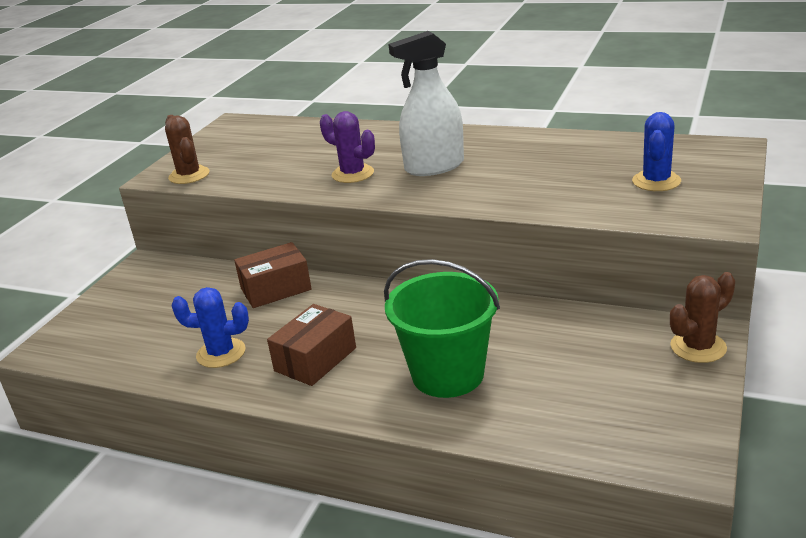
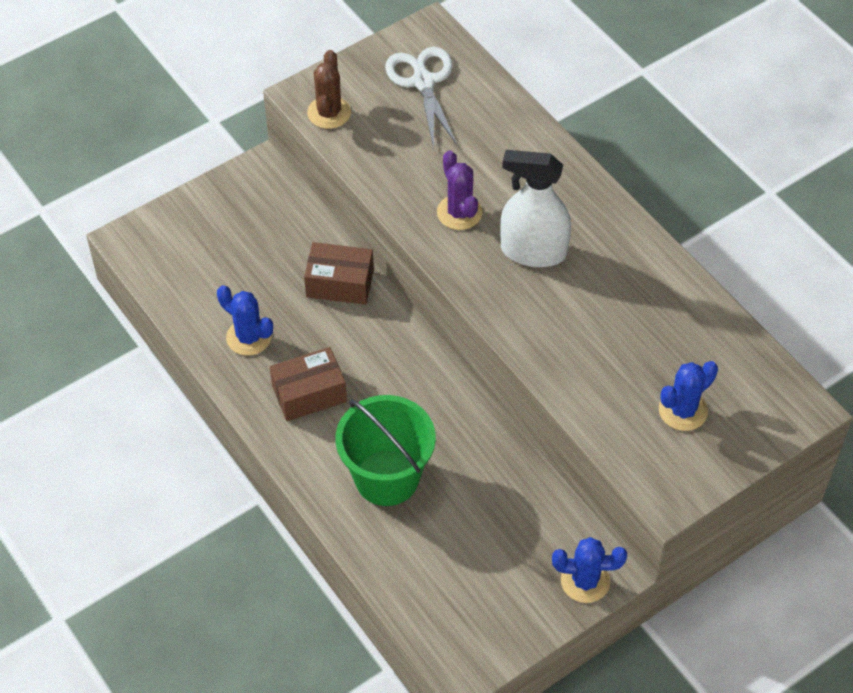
camera: 30 degrees right, 25 degrees up
brown cactus [670,272,735,363] -> blue cactus [552,537,627,603]
none -> white scissors [385,47,458,149]

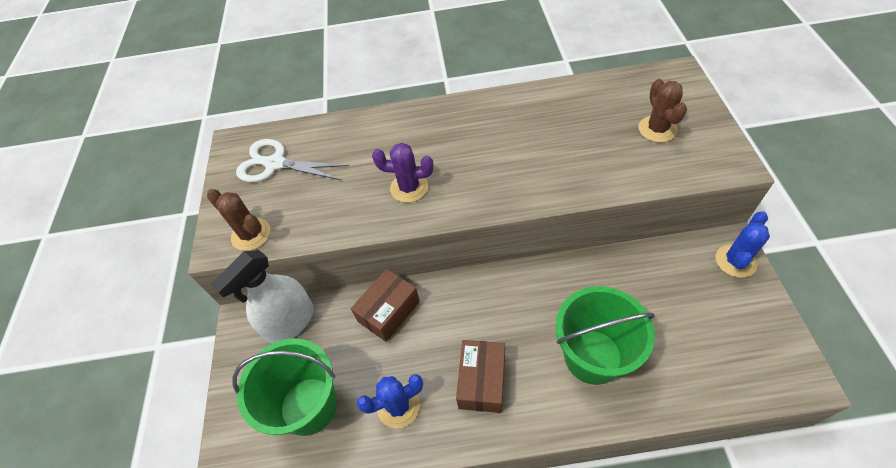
camera: 55 degrees left, 0 degrees up
white spray bottle [500,150,571,267] -> white spray bottle moved to [210,250,314,344]
blue cactus [659,361,718,431] -> brown cactus [638,79,687,143]
none -> green bucket [233,338,337,436]

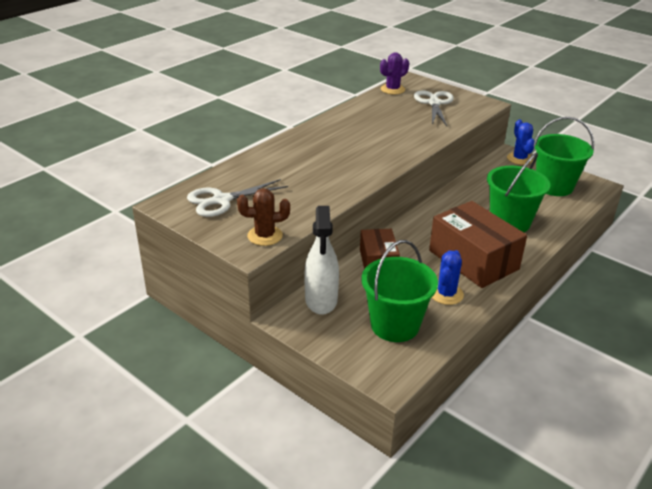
camera: 50 degrees left, 20 degrees down
purple cactus [372,143,433,203] -> purple cactus moved to [380,52,409,94]
brown box [456,340,505,413] -> brown box [429,201,527,288], size x1.70
brown cactus [638,79,687,143] -> white scissors [414,90,454,126]
none -> green bucket [533,117,594,196]

